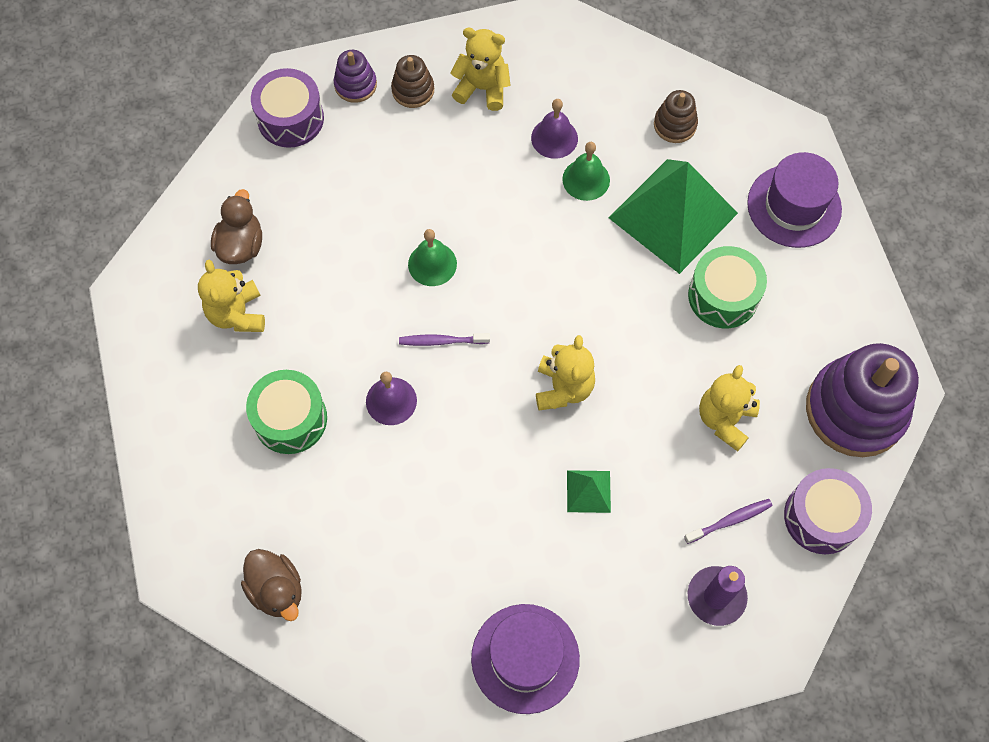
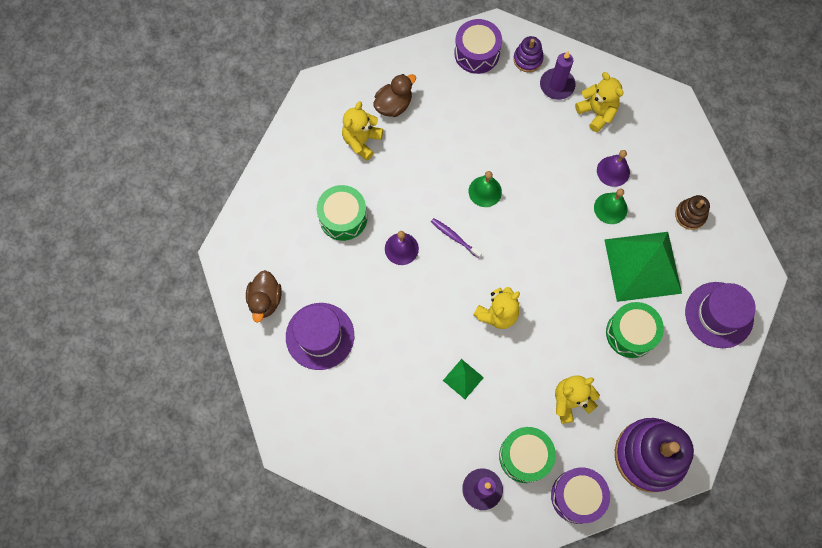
camera: 40 degrees right, 5 degrees up
brown stacking toy [391,55,434,108] -> purple candle [540,51,575,100]
purple hat [471,604,580,714] -> purple hat moved to [286,303,354,370]
purple toothbrush [684,499,773,544] -> green drum [499,427,556,483]

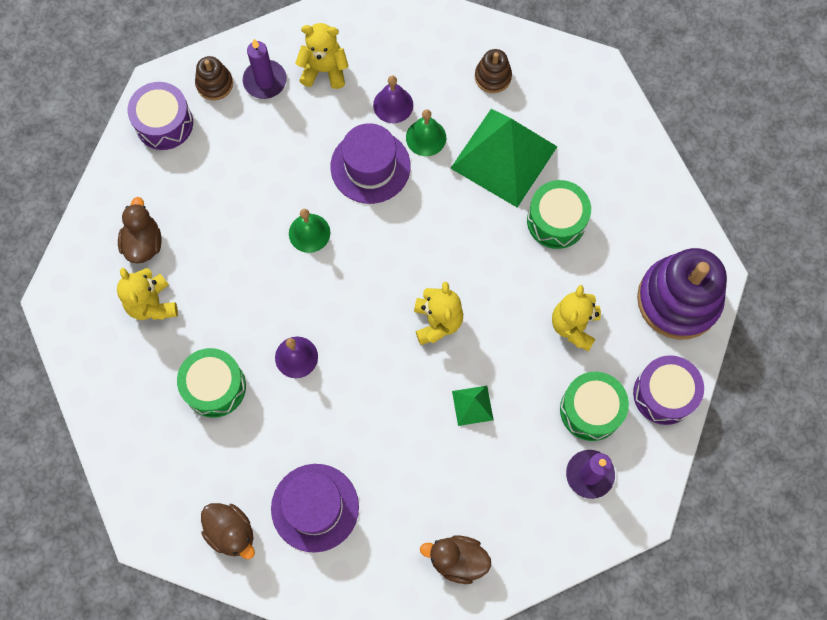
camera: 50 degrees left, 0 degrees up
purple toothbrush [431,218,482,258] -> none
purple stacking toy [513,36,544,72] -> brown stacking toy [195,56,233,101]
purple hat [685,282,756,348] -> purple hat moved to [330,123,411,204]
none -> brown duck [420,535,491,584]

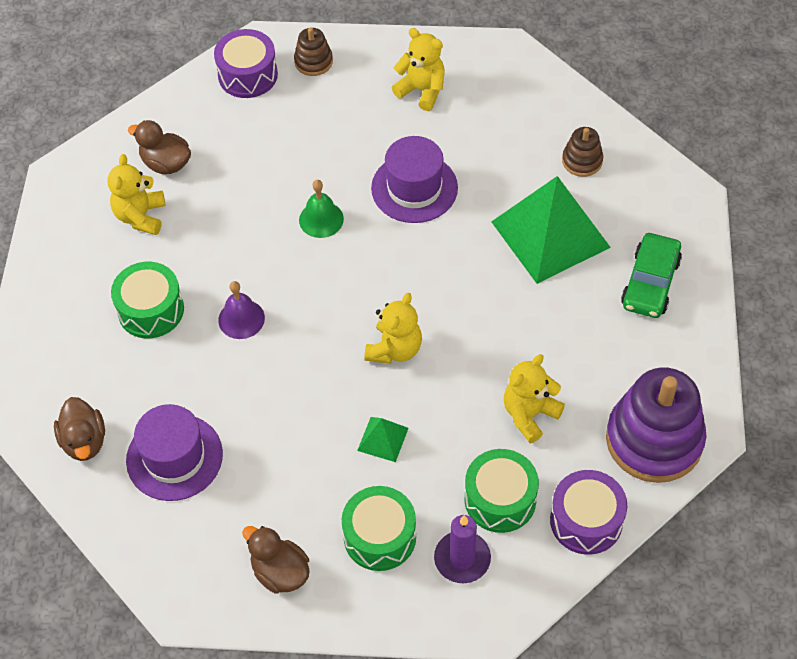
camera: 30 degrees right, 15 degrees down
brown duck [118,197,161,264] -> brown duck turned 90 degrees counterclockwise [128,120,191,174]
purple candle [243,39,287,99] -> none
purple bell [373,76,413,123] -> none
green bell [406,109,446,156] -> none
green drum [527,180,591,249] -> green drum moved to [342,486,416,571]
none -> green car [621,233,682,318]

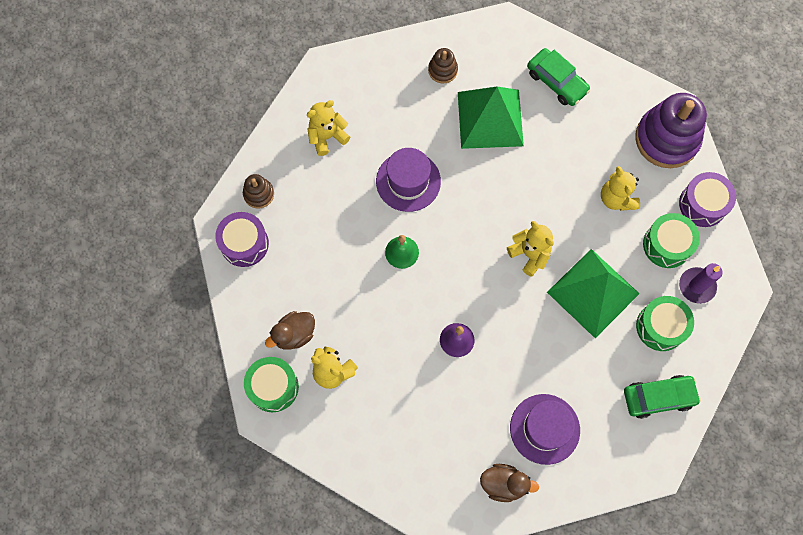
camera: 65 degrees left, 15 degrees up
green drum [111,262,184,338] -> green drum moved to [244,357,299,412]
brown duck [242,526,310,594] -> green car [624,375,701,419]
green pyramid [357,417,409,462] -> green pyramid [547,249,640,338], size x2.33

